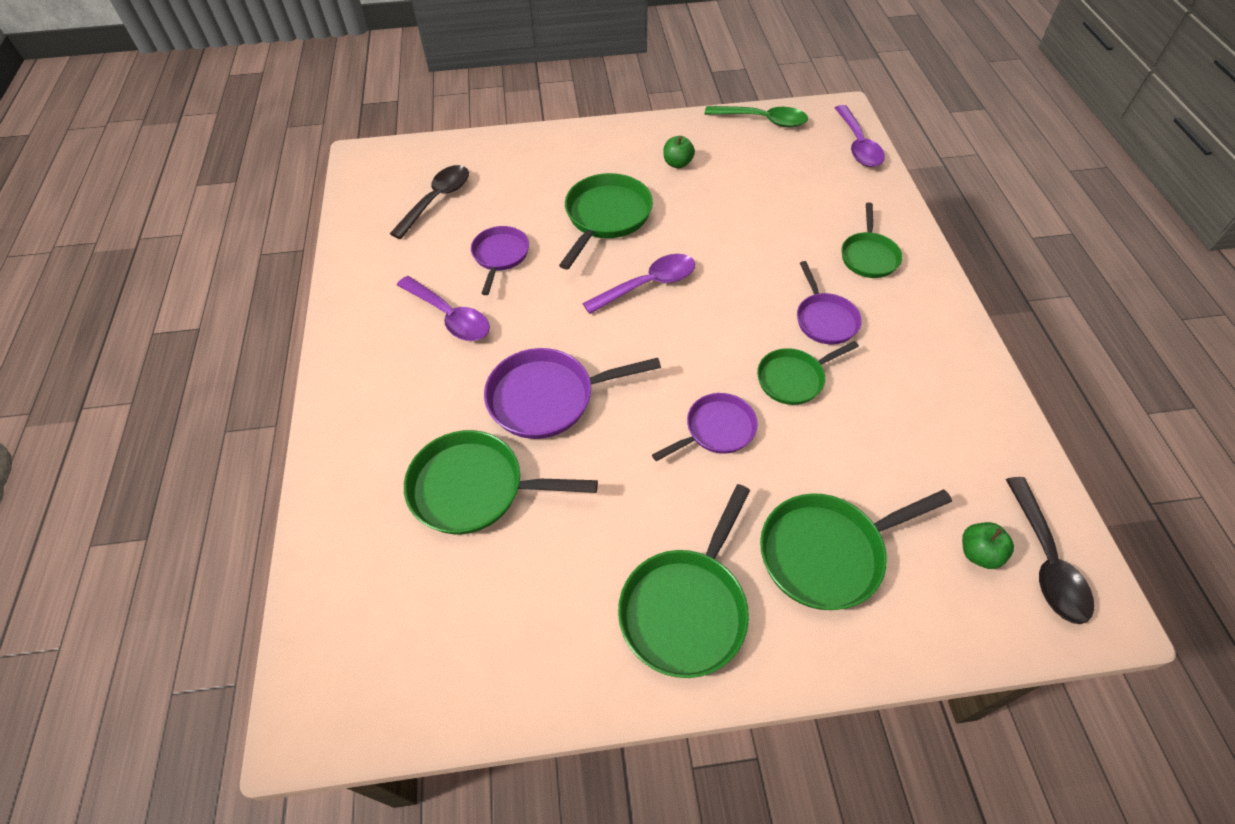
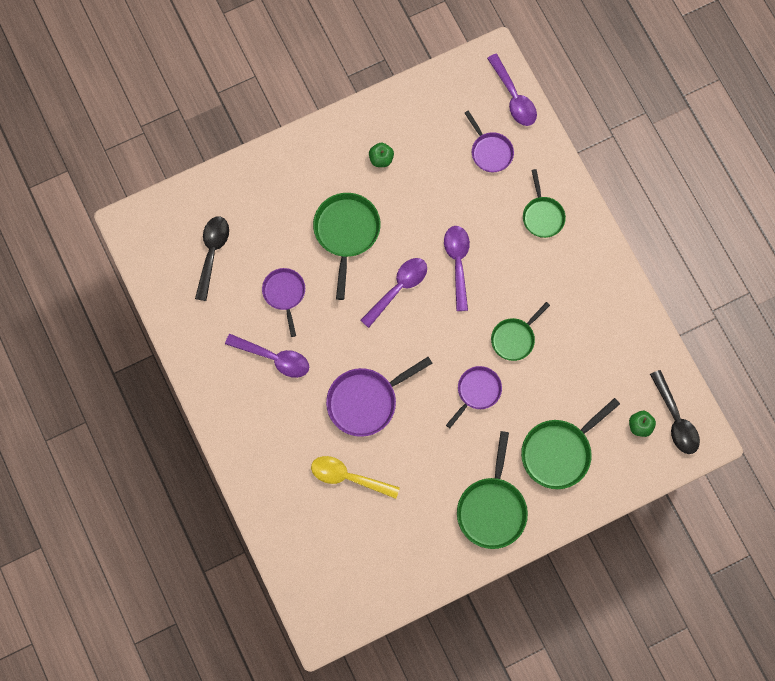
camera: 20 degrees left, 20 degrees up
green pan [404,430,598,534] -> yellow spoon [311,456,400,499]
green spoon [705,106,808,127] -> none
purple pan [797,261,862,345] -> purple pan moved to [465,110,514,172]
none -> purple spoon [444,226,470,311]

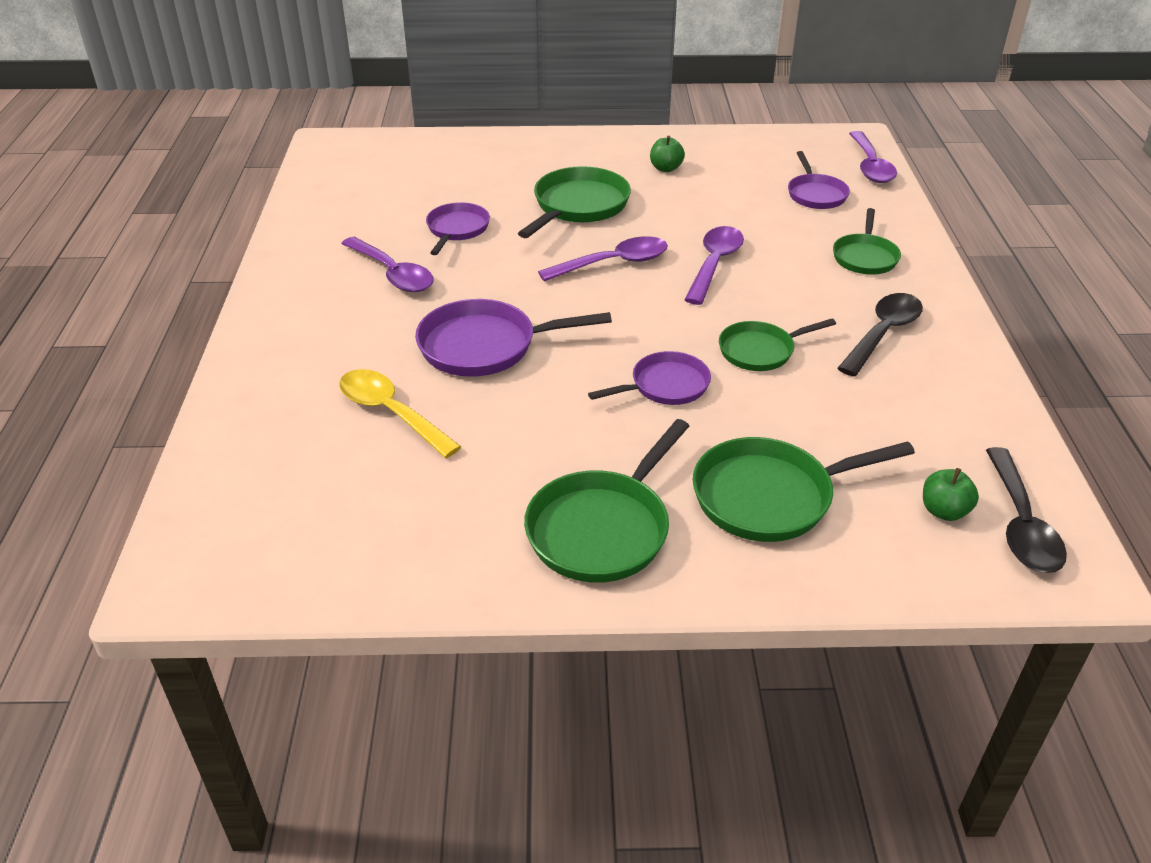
camera: 25 degrees right, 35 degrees down
black spoon [195,217,229,301] -> black spoon moved to [837,293,923,377]

